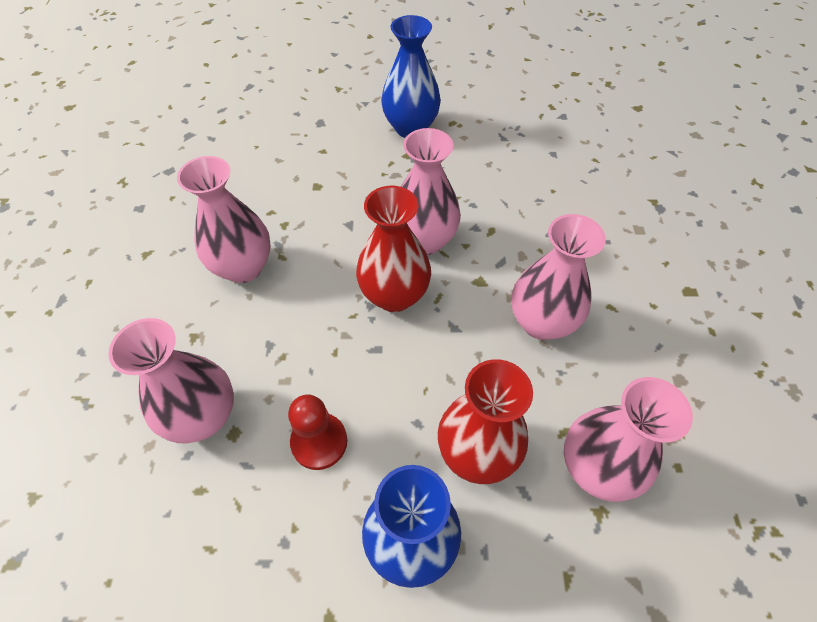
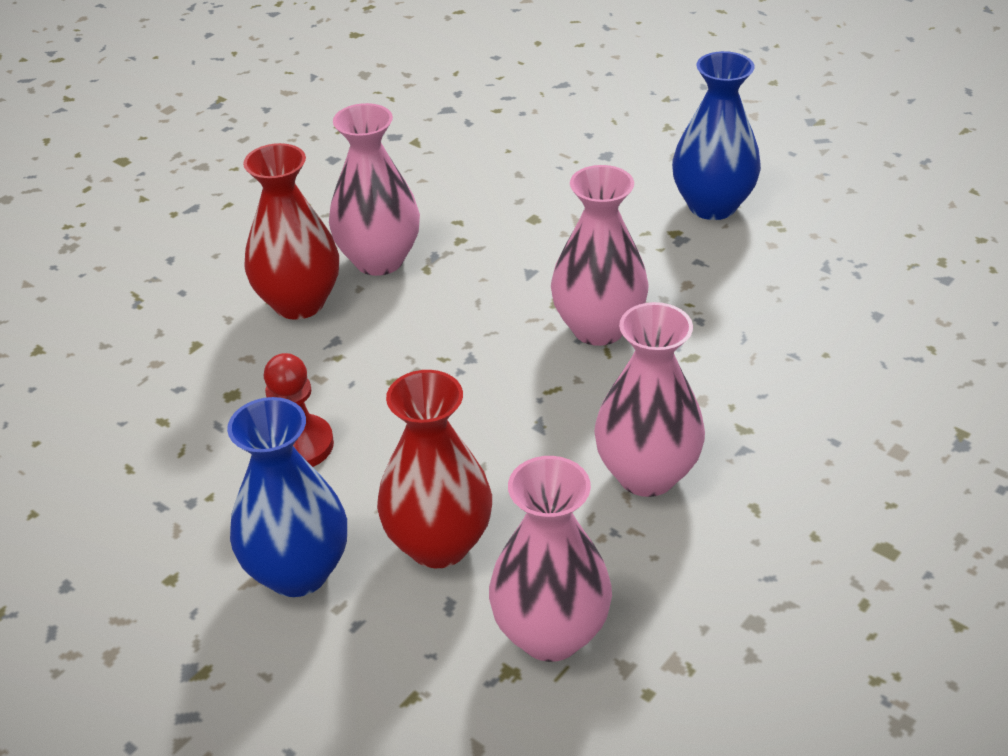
camera: 40 degrees right, 15 degrees down
pink vase [108,318,234,444] -> none
red vase [356,186,431,312] -> red vase moved to [243,143,339,320]

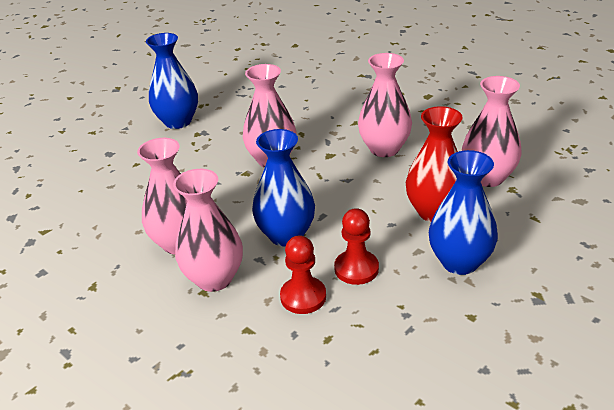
camera: 85 degrees left, 5 degrees down
red vase [243,143,339,320] -> pink vase [173,169,243,292]
none -> blue vase [252,129,315,246]
none -> red pawn [280,235,326,314]

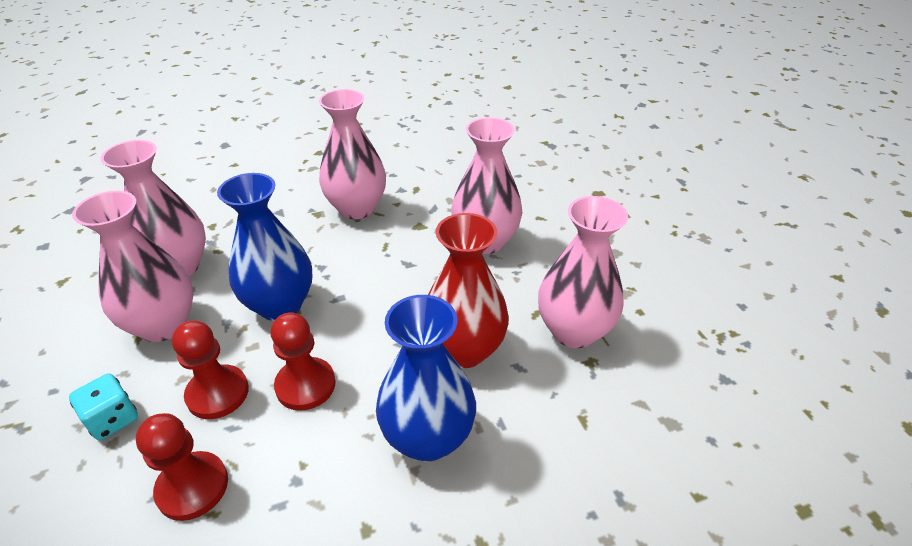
camera: 25 degrees right, 5 degrees up
blue vase [146,33,198,129] -> none
none -> turquoise dice [69,373,138,440]
none -> red pawn [136,413,228,521]

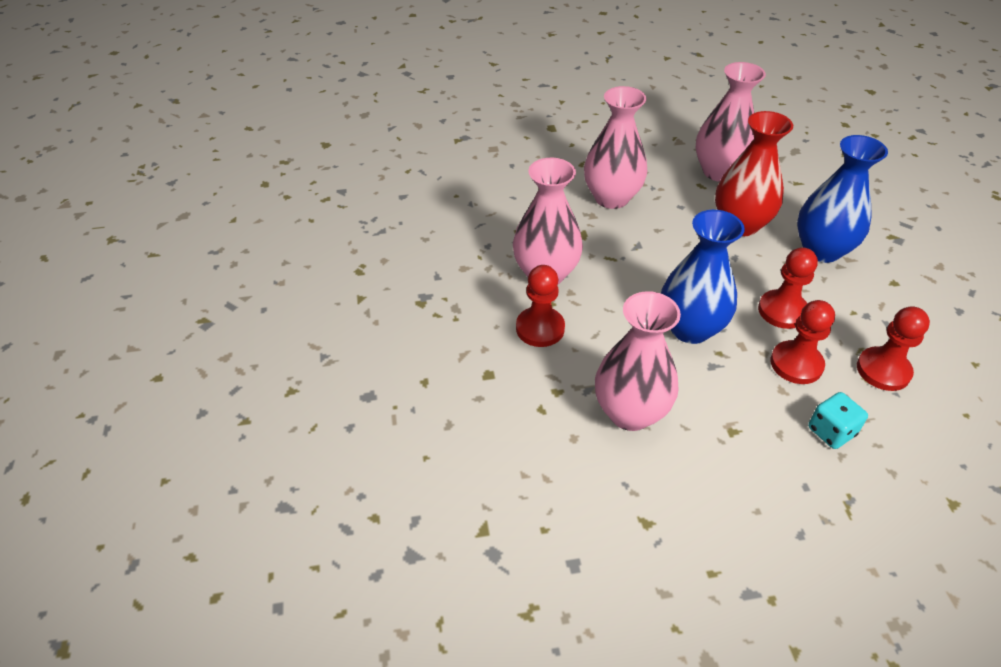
camera: 80 degrees left, 5 degrees up
pink vase [72,191,194,342] -> none
none -> red pawn [516,265,565,347]

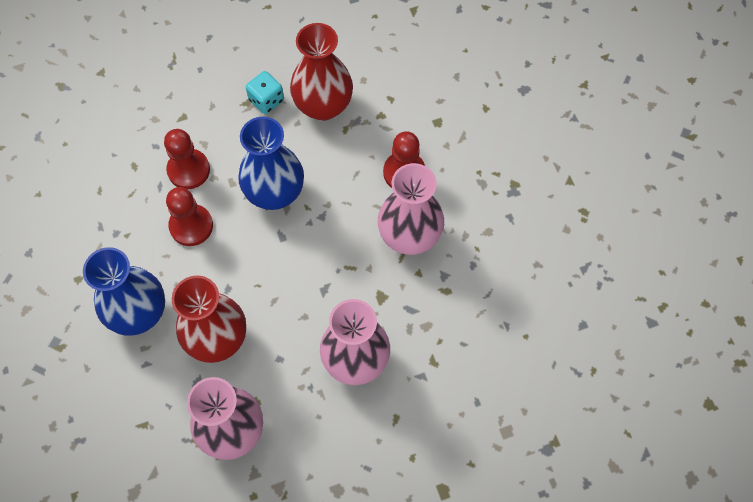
camera: 170 degrees right, 20 degrees up
pink vase [595,291,681,431] -> red vase [290,23,353,121]
turquoise dice [808,392,868,449] -> turquoise dice moved to [246,71,284,114]
red pawn [857,306,930,391] -> none

